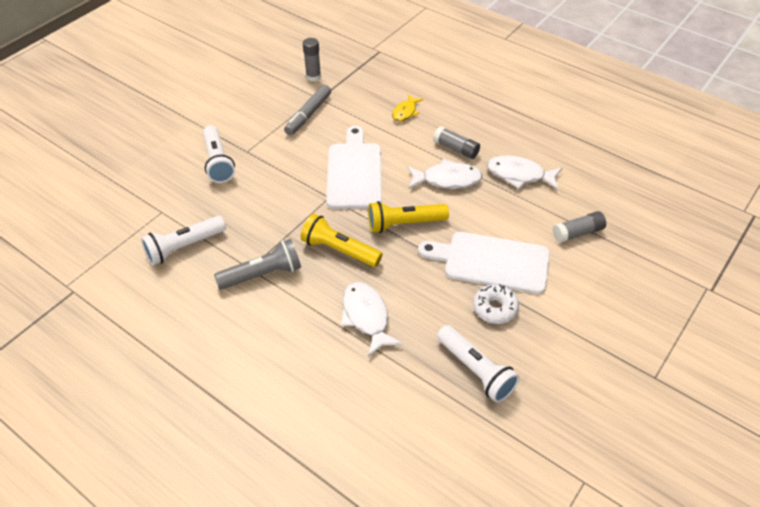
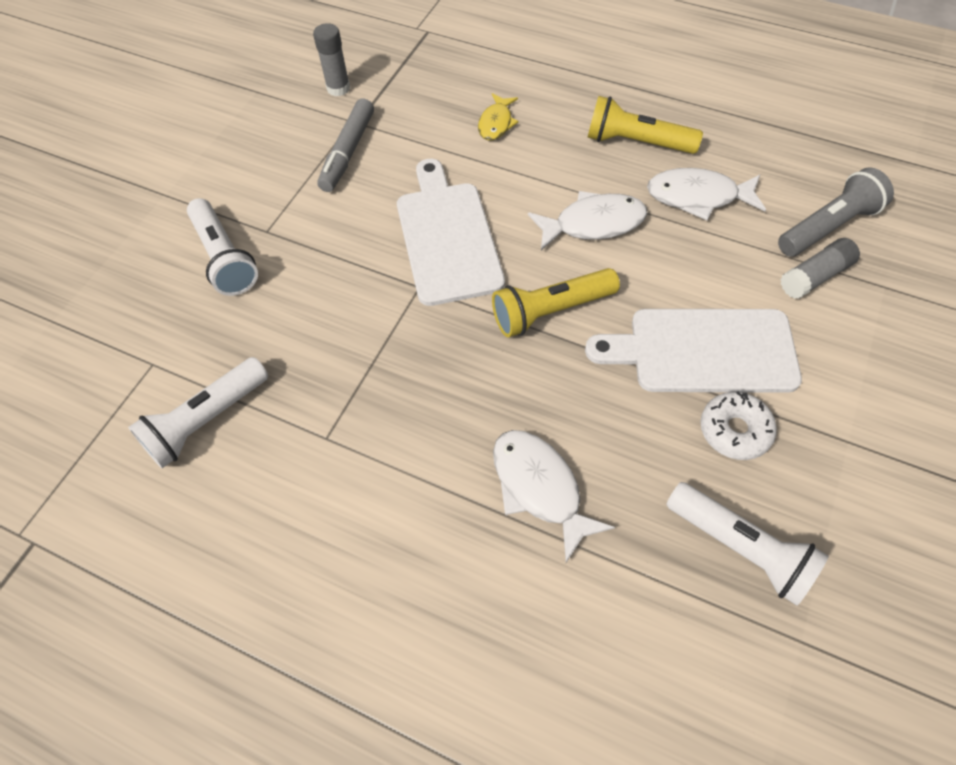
camera: 10 degrees left, 10 degrees up
grey flashlight [214,239,301,290] -> grey flashlight moved to [778,167,894,257]
yellow flashlight [301,214,382,267] -> yellow flashlight moved to [588,96,703,154]
grey glue stick [433,126,480,159] -> none

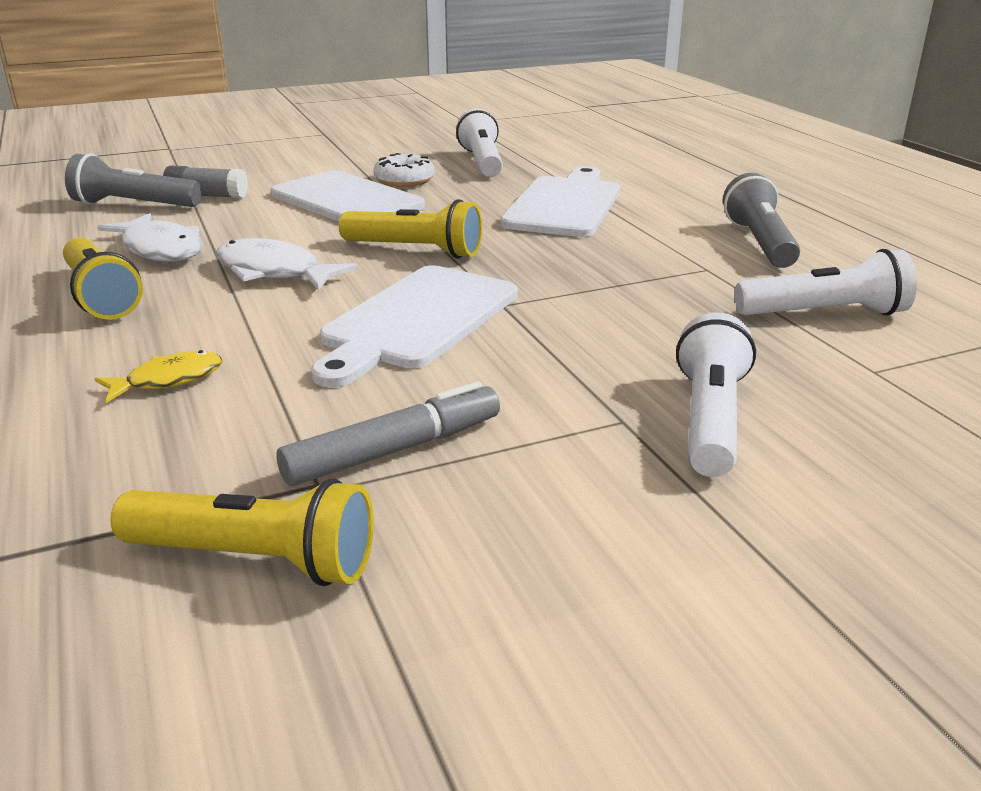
camera: 140 degrees left, 30 degrees down
grey glue stick [313,23,350,97] -> yellow flashlight [110,479,374,586]
white fish [493,430,615,563] -> white cutting board [500,166,620,237]
none -> grey flashlight [723,173,800,268]

